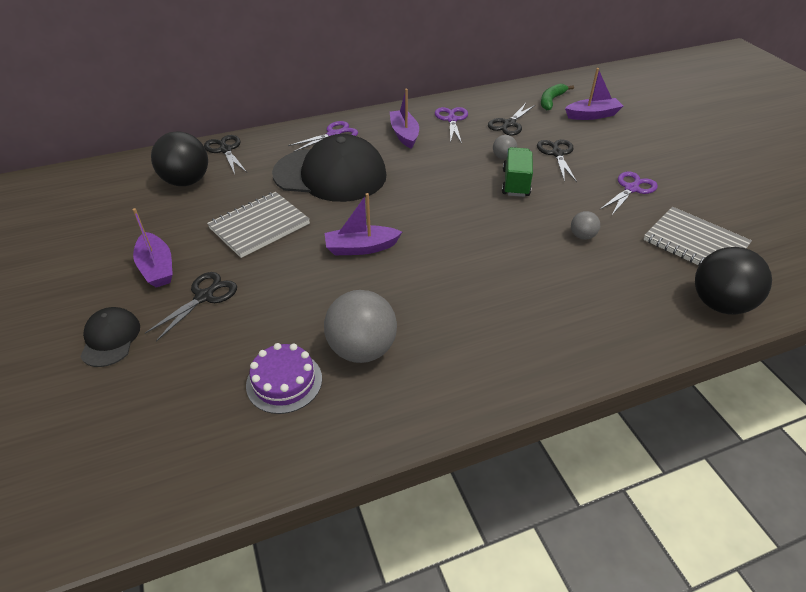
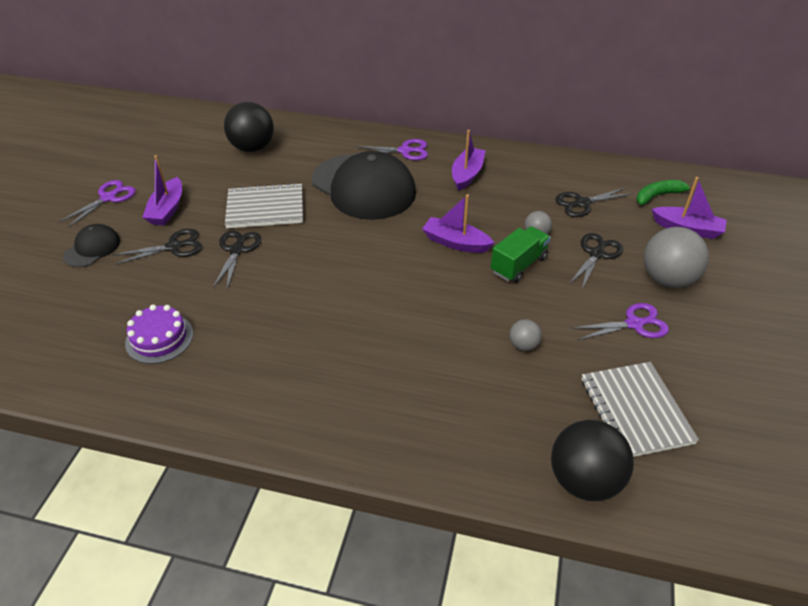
camera: 35 degrees right, 0 degrees up
black scissors [204,135,247,174] -> black scissors moved to [213,231,262,289]
grey ball [324,290,397,363] -> grey ball moved to [644,227,709,288]
purple boat [325,193,402,255] -> purple boat moved to [422,194,494,253]
purple scissors [435,107,468,144] -> purple scissors moved to [59,180,136,228]

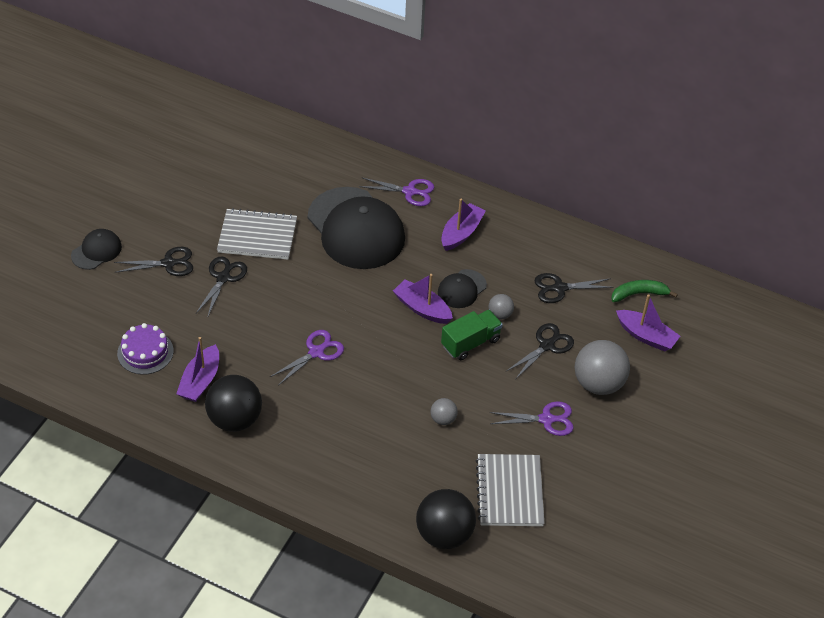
camera: 10 degrees right, 5 degrees up
purple scissors [59,180,136,228] -> purple scissors moved to [270,330,344,386]
purple boat [142,155,182,225] -> purple boat moved to [176,337,219,402]
black ball [224,102,274,152] -> black ball moved to [205,375,262,432]
none -> black cap [438,269,487,308]

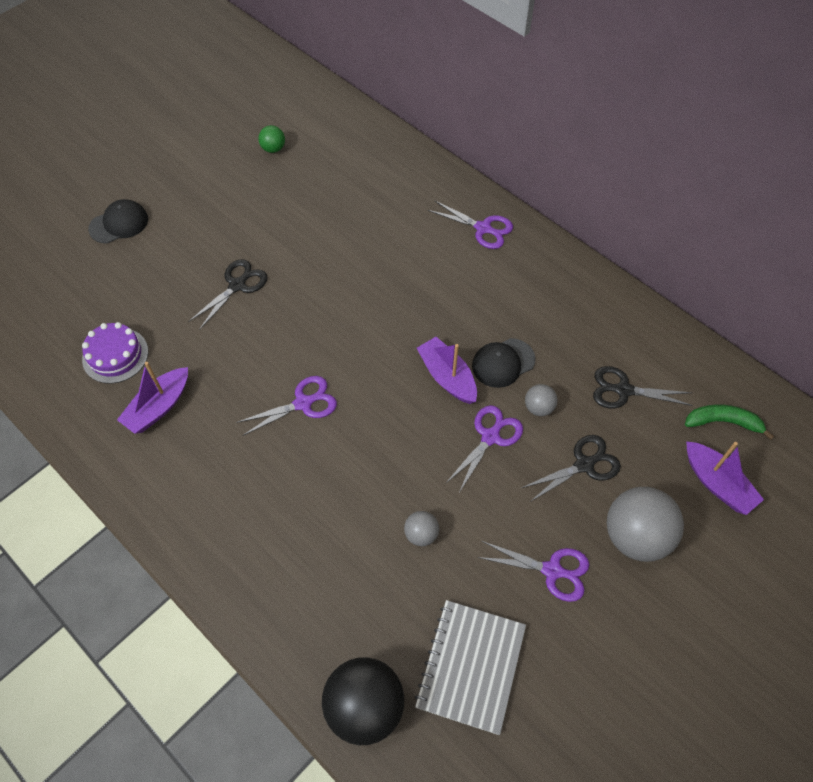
camera: 20 degrees right, 10 degrees up
black scissors [114,247,193,276] -> none
black ball [205,375,262,432] -> none
grey notebook [217,208,297,260] -> none
black cap [308,187,405,269] -> none
purple boat [441,199,486,251] -> none
green truck [441,310,503,360] -> purple scissors [445,405,523,493]
none -> green ball [258,125,285,153]

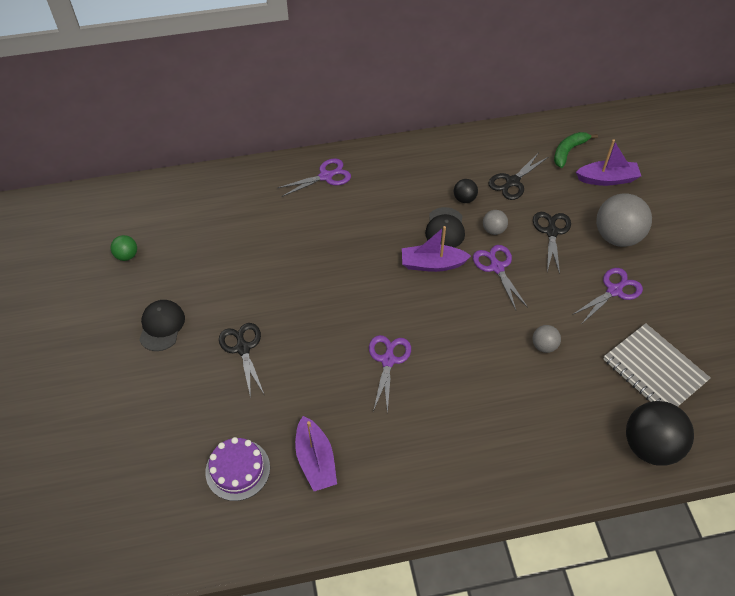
camera: 55 degrees left, 5 degrees down
black cap [88,199,148,244] -> black cap moved to [139,300,185,351]
none -> black ball [454,179,478,203]

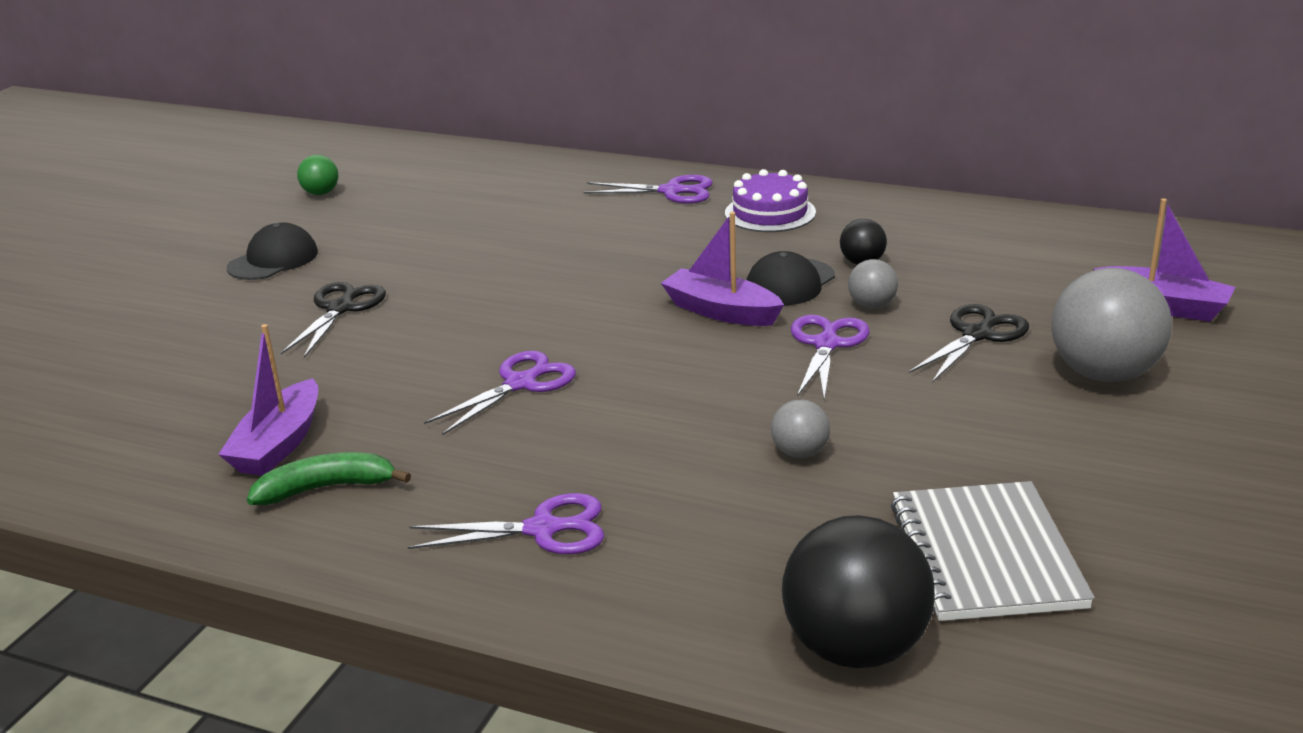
camera: 35 degrees right, 25 degrees down
purple cake [205,437,270,501] -> purple cake moved to [725,169,816,232]
black scissors [488,153,548,200] -> none
green banana [554,132,598,168] -> green banana moved to [247,452,411,505]
purple scissors [572,268,643,322] -> purple scissors moved to [408,493,604,554]

